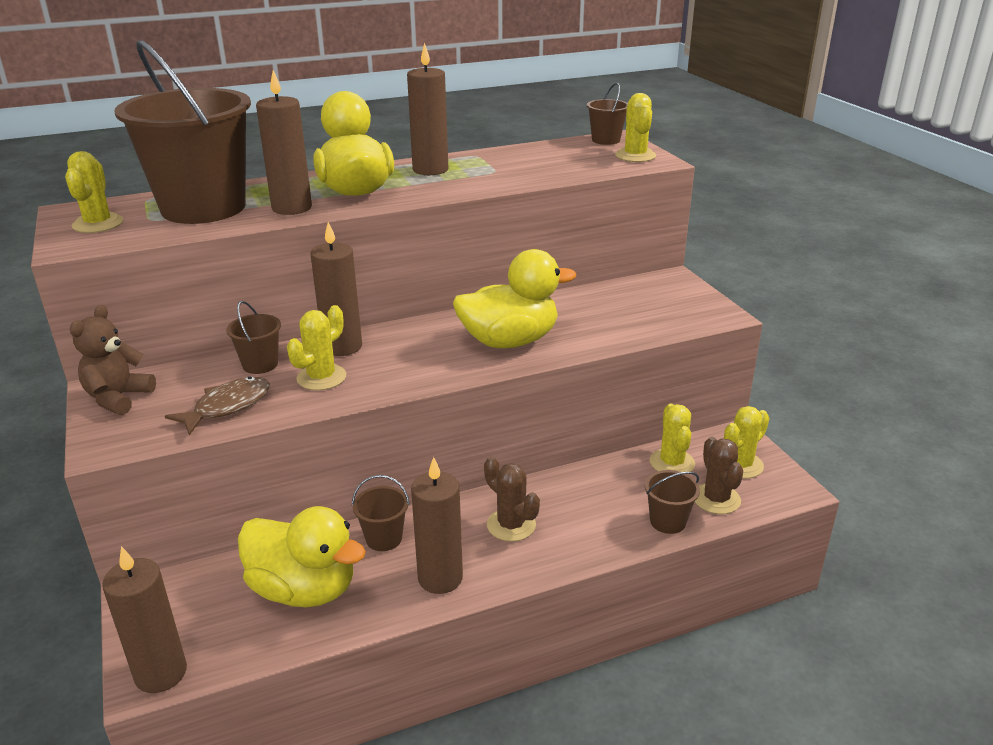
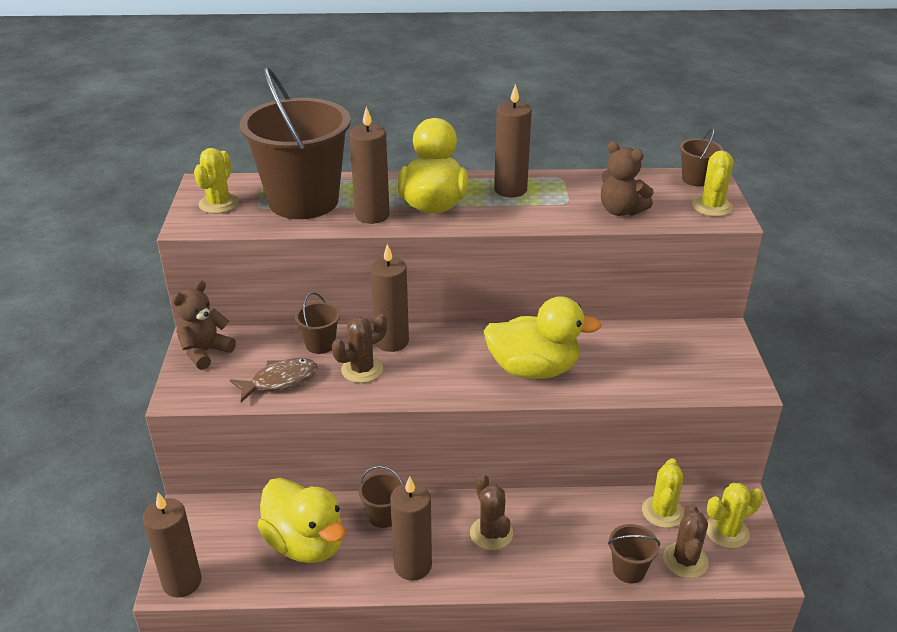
camera: 20 degrees right, 5 degrees up
yellow cactus [287,305,346,390] -> brown cactus [332,314,387,383]
none -> brown teddy bear [601,141,654,216]

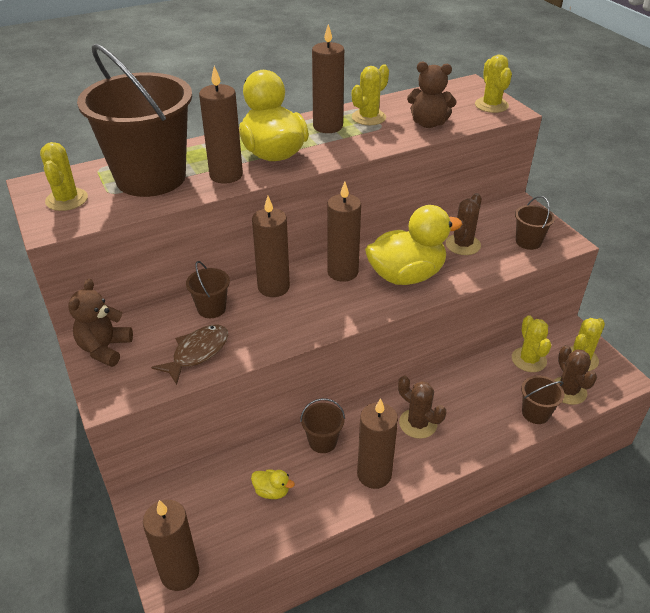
camera: 25 degrees left, 5 degrees up
yellow duck [257,478,345,563] -> yellow duck [251,469,295,499], size x0.41
brown cactus [332,314,387,383] -> brown cactus moved to [446,193,482,255]
brown bucket [680,128,723,186] -> brown bucket moved to [515,196,555,250]
none -> brown candle [327,182,361,282]
none -> yellow cactus [352,64,389,125]

